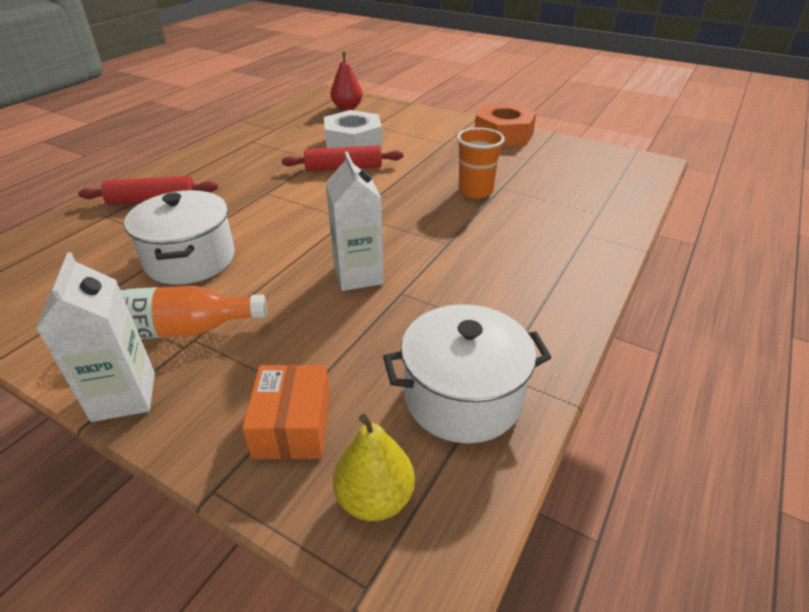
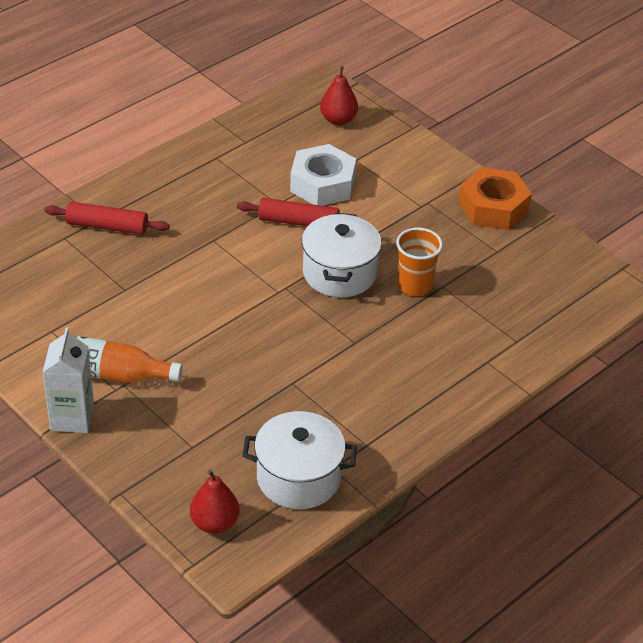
camera: 15 degrees right, 5 degrees up
white pot [124,190,235,285] -> white pot moved to [302,213,382,297]
orange box [242,365,330,459] -> none
white carton [325,152,384,291] -> none
yellow pear [333,414,415,521] -> red pear [190,469,239,534]

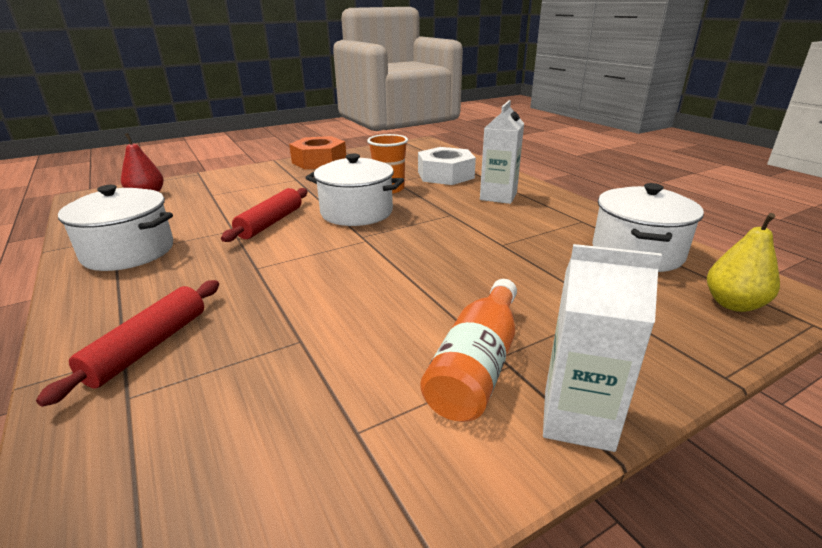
camera: 75 degrees left, 15 degrees down
red pear [190,469,239,534] -> yellow pear [707,213,780,312]
white nut [290,144,356,206] -> white nut moved to [418,147,476,185]
none -> white pot [58,185,173,271]
none -> white carton [480,100,524,204]

